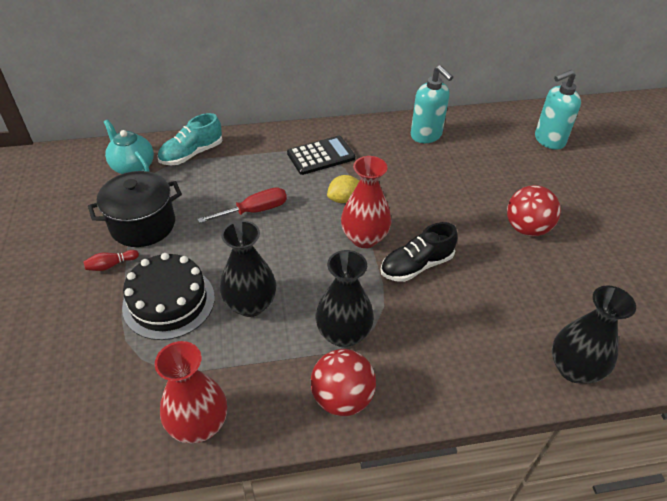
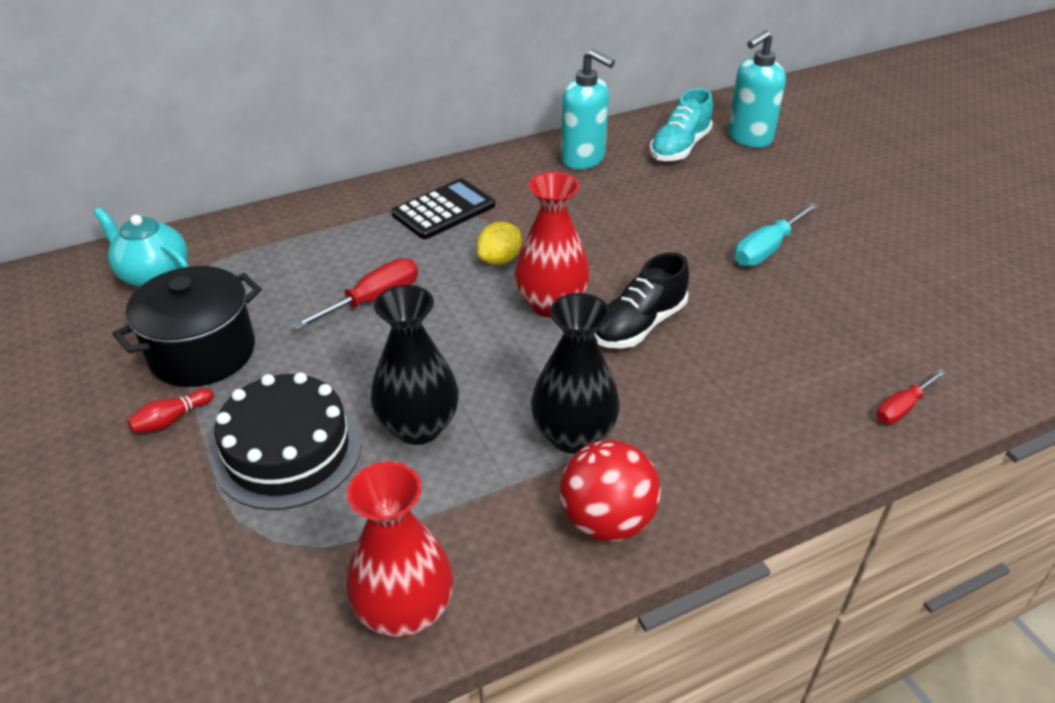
camera: 15 degrees left, 5 degrees down
turquoise shoe [158,113,223,165] -> turquoise shoe moved to [650,88,713,161]
red ball [507,185,561,236] -> turquoise screwdriver [735,203,818,266]
black vase [552,285,636,384] -> red screwdriver [877,369,946,424]

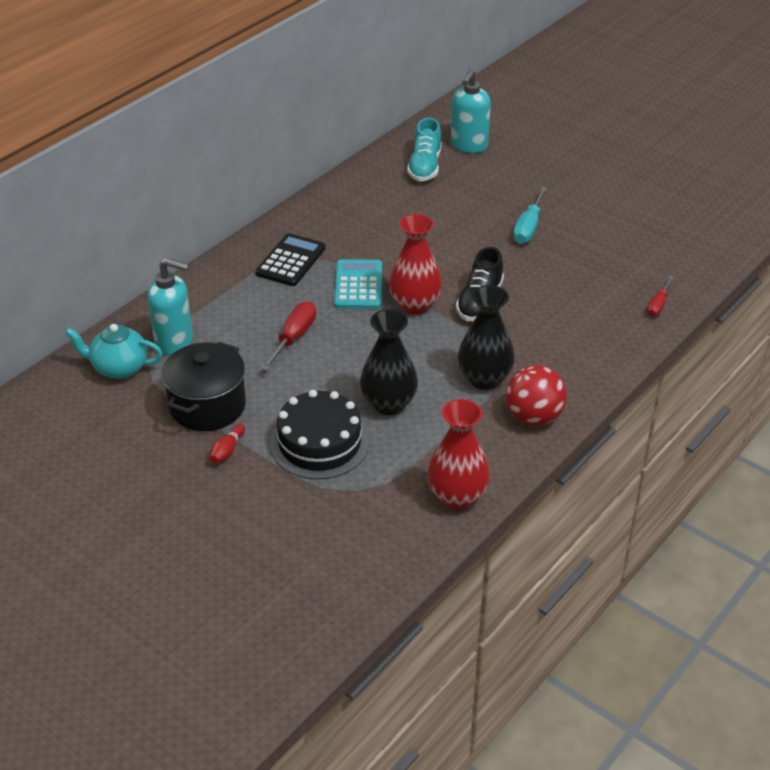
camera: 25 degrees left, 0 degrees up
yellow lemon [477,222,522,265] -> turquoise calculator [334,259,382,309]
turquoise soap dispenser [561,49,615,169] -> turquoise soap dispenser moved to [147,258,193,355]

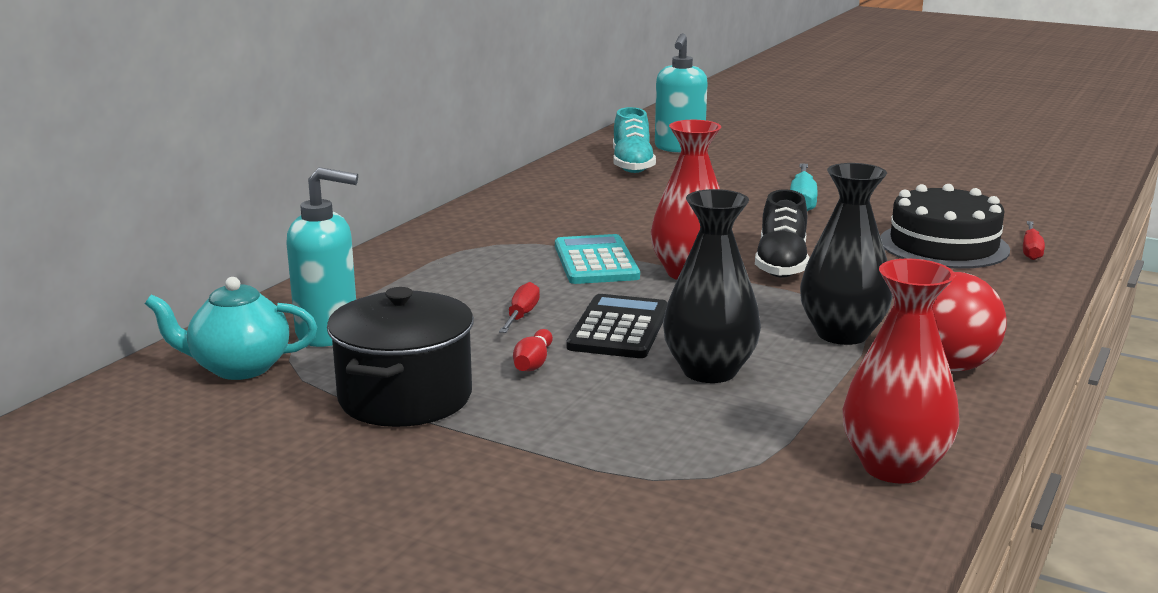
camera: 10 degrees left, 20 degrees down
red bowling pin [209,424,245,464] -> red bowling pin moved to [513,329,553,371]
black calculator [255,233,326,286] -> black calculator moved to [567,294,668,358]
red screwdriver [261,302,316,371] -> red screwdriver [499,282,540,333], size x0.65
black cake [271,390,369,479] -> black cake moved to [880,184,1010,269]

